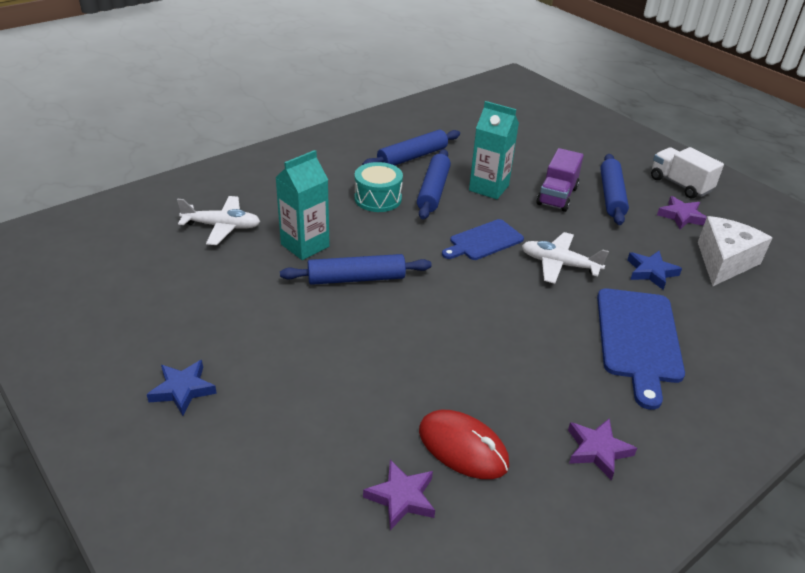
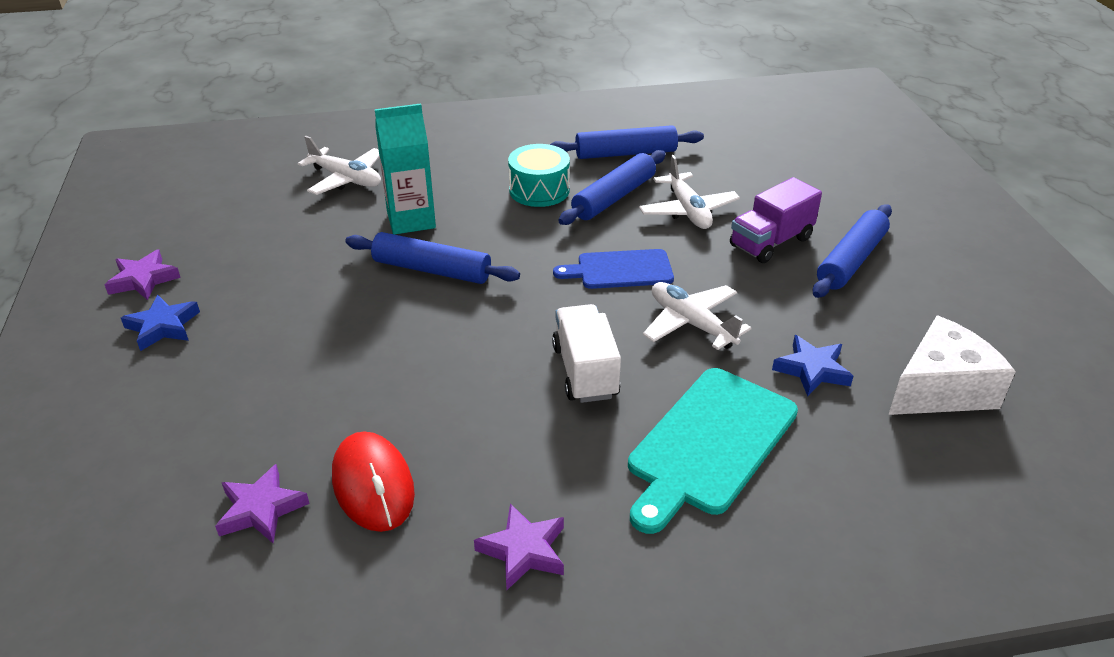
camera: 30 degrees right, 0 degrees up
turquoise carton [469,101,519,199] -> white plane [639,155,740,229]
blue cutting board [597,288,685,410] -> turquoise cutting board [628,368,798,534]
white truck [651,147,724,198] -> white truck moved to [552,304,621,403]
purple star [657,196,707,229] -> purple star moved to [105,250,181,300]

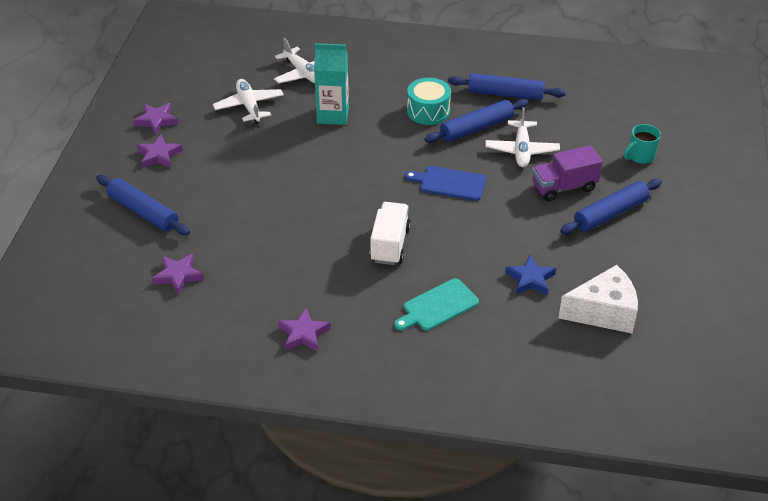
camera: 20 degrees right, 5 degrees up
blue star [121,295,200,351] -> purple star [137,135,183,168]
red mouse [332,431,415,532] -> none
blue rolling pin [345,232,520,284] -> blue rolling pin moved to [96,175,190,235]
turquoise cutting board [628,368,798,534] -> turquoise cutting board [394,278,479,331], size x0.63
white plane [643,282,751,350] -> white plane moved to [213,79,284,123]
none -> turquoise mug [624,124,661,164]

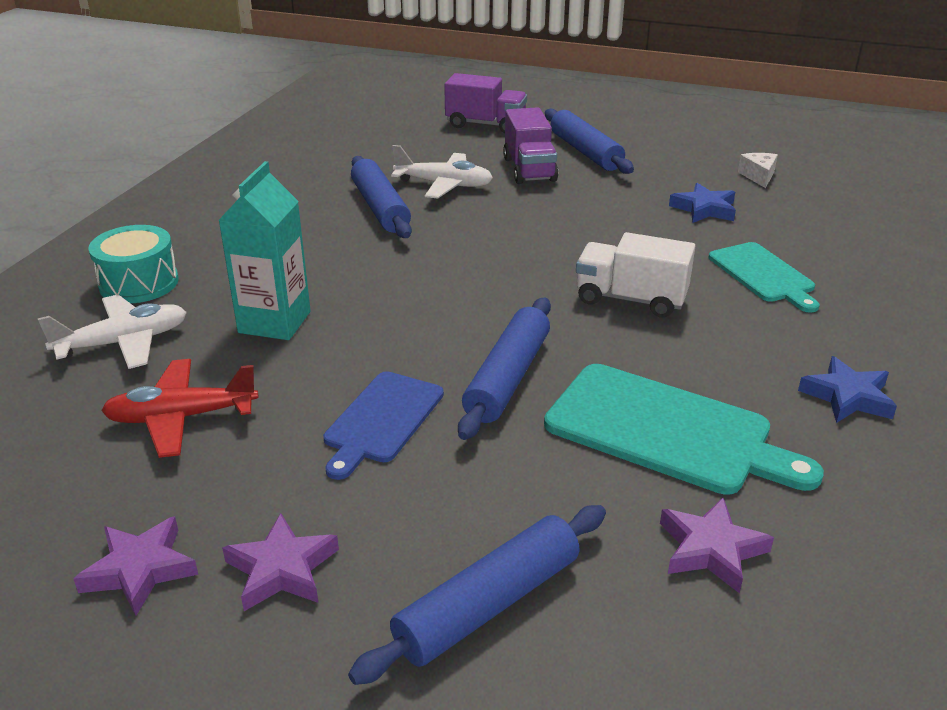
camera: 80 degrees left, 10 degrees down
white plane [213,79,284,123] -> red plane [101,359,258,458]
purple star [278,308,331,352] -> blue star [798,356,897,423]
blue cutting board [405,166,486,201] -> blue cutting board moved to [323,371,444,480]
turquoise drum [407,78,451,125] -> turquoise drum moved to [88,225,179,303]
blue rolling pin [448,73,566,100] -> blue rolling pin moved to [458,298,551,440]
white cheese [559,265,638,334] -> white cheese [738,153,778,188], size x0.47
turquoise mug [624,124,661,164] -> purple truck [444,73,527,133]
none -> turquoise cutting board [544,364,824,495]

